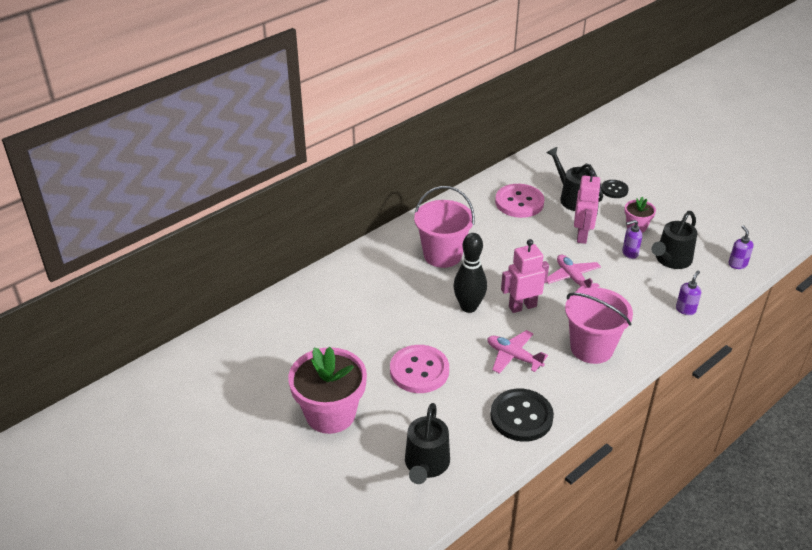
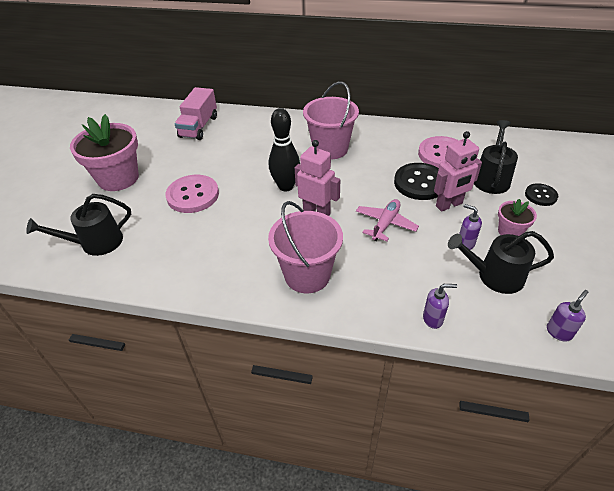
camera: 55 degrees right, 5 degrees up
pink plane [487,330,548,374] -> none
black button [490,389,554,442] -> black button moved to [394,163,439,200]
none -> pink truck [175,87,217,140]

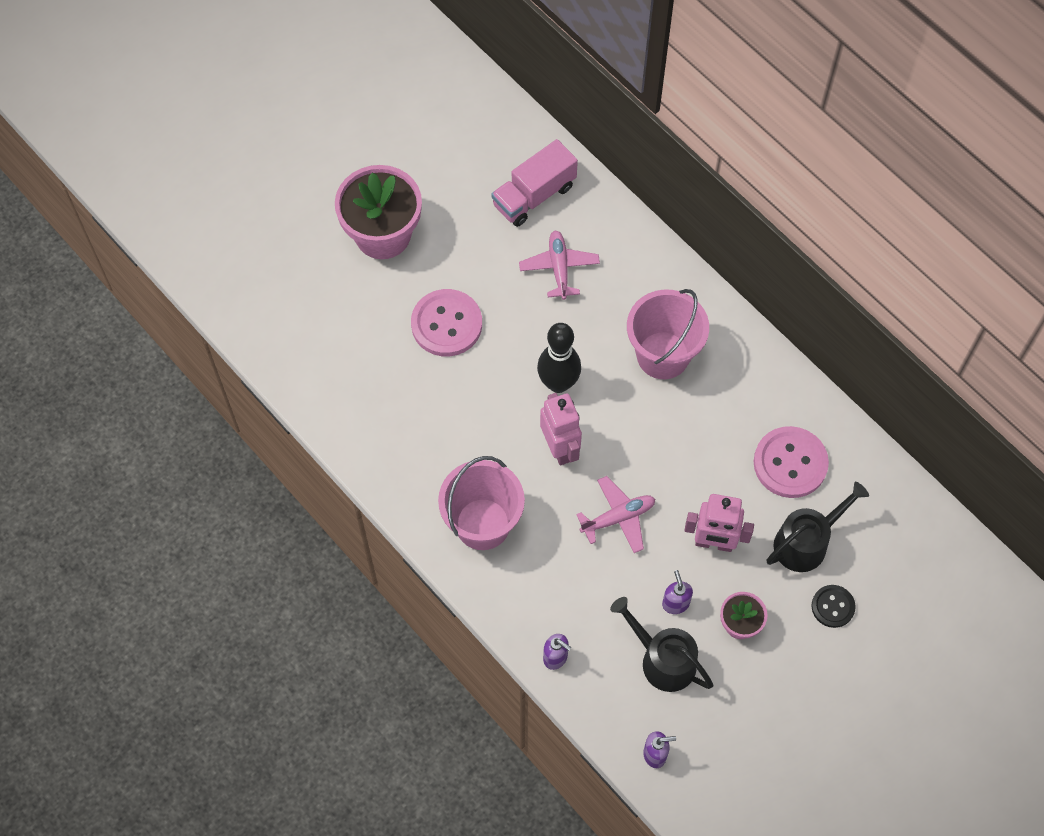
camera: 35 degrees right, 20 degrees up
black watering can [26,194,131,256] -> none
black button [394,163,439,200] -> none
none -> pink plane [519,230,600,300]

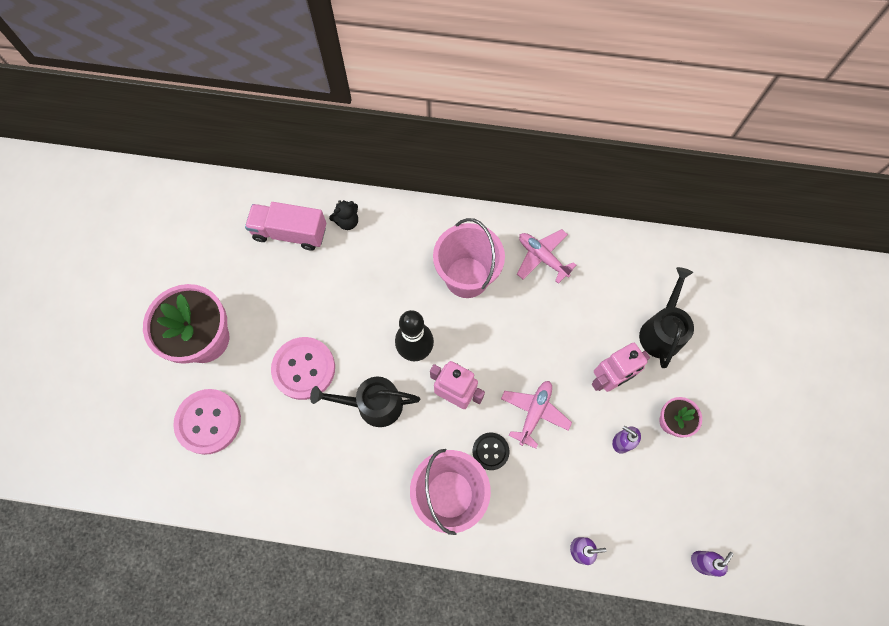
camera: 40 degrees left, 5 degrees up
pink truck [491,139,578,227] -> pink truck turned 90 degrees clockwise [245,202,326,251]
pink plane [519,230,600,300] -> pink plane moved to [517,229,576,284]
black watering can [610,597,713,692] -> black watering can moved to [310,376,420,427]
pink button [754,426,829,498] -> pink button moved to [173,389,241,455]
black button [811,585,856,628] -> black button moved to [472,432,510,470]
none -> black teddy bear [329,200,358,230]

